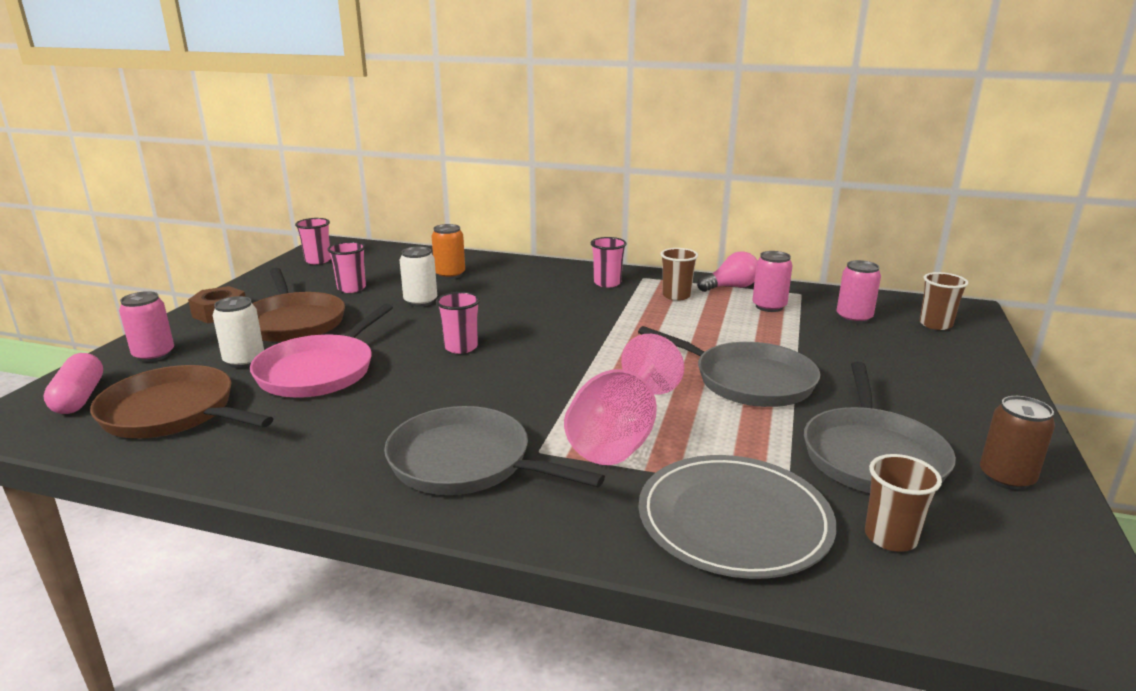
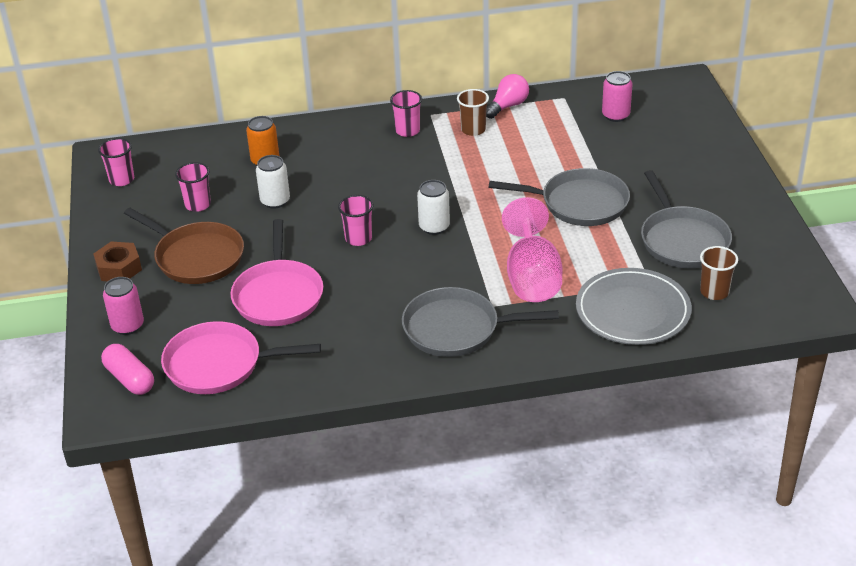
camera: 25 degrees left, 15 degrees up
brown pan [90,365,274,438] -> pink pan [161,321,321,394]
white can [213,296,264,368] -> white can moved to [417,180,450,235]
pink can [752,251,793,312] -> none
brown cup [919,272,968,330] -> none
brown can [980,396,1055,490] -> none

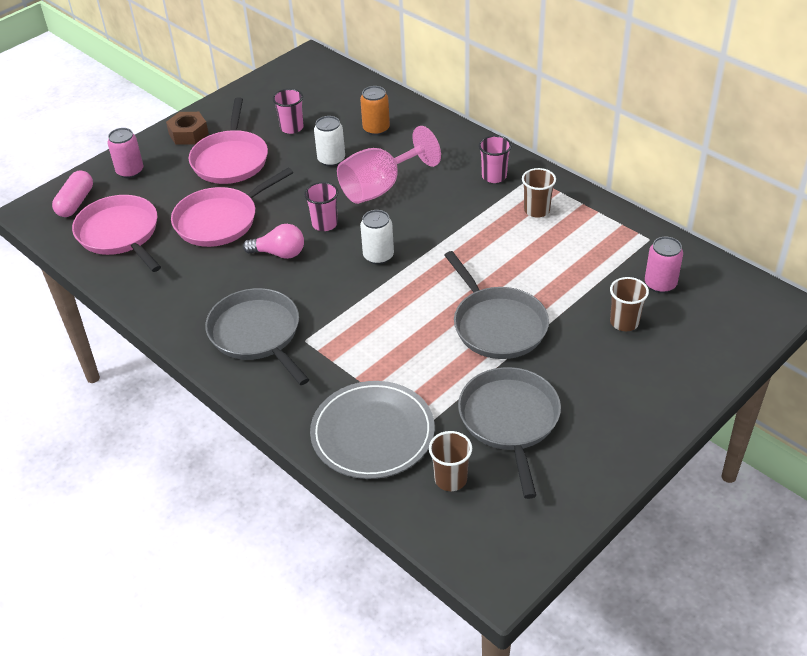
camera: 55 degrees right, 5 degrees up
pink cup [98,138,134,186] -> none
brown pan [124,208,244,284] -> pink pan [189,97,268,184]
pink light bulb [486,74,529,119] -> pink light bulb moved to [243,224,304,259]
pink goblet [502,197,562,302] -> pink goblet moved to [337,126,441,204]
grey pan [641,170,732,268] -> grey pan turned 135 degrees clockwise [458,367,561,499]
none -> brown cup [610,277,649,331]

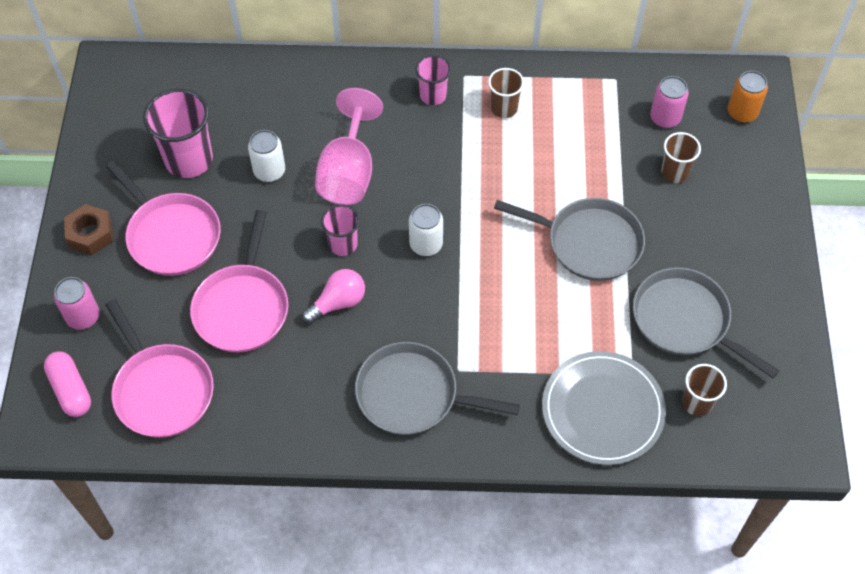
camera: 45 degrees left, 15 degrees up
pink pan [72,195,161,272] -> pink pan turned 135 degrees counterclockwise [106,299,214,438]
pink cup [272,89,304,134] -> pink cup [143,88,213,178], size x1.74
orange can [360,86,390,136] -> orange can moved to [728,71,768,123]

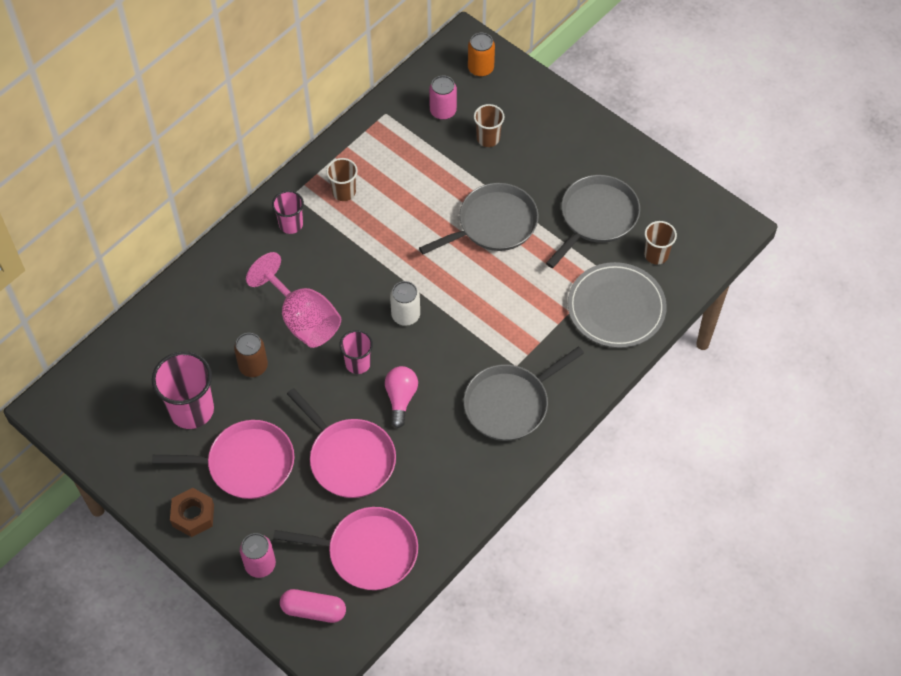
camera: 50 degrees left, 0 degrees up
white can [248,130,285,182] -> brown can [234,333,268,377]
grey pan [633,267,779,378] -> grey pan turned 135 degrees clockwise [546,175,640,268]

